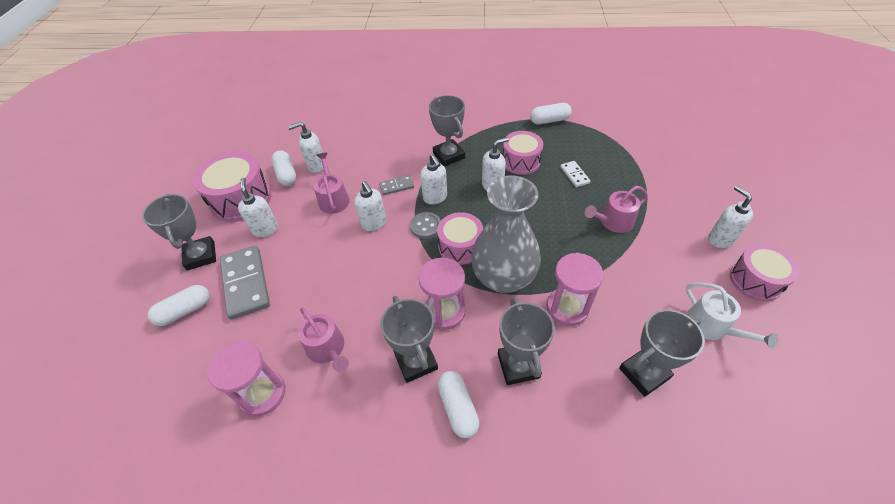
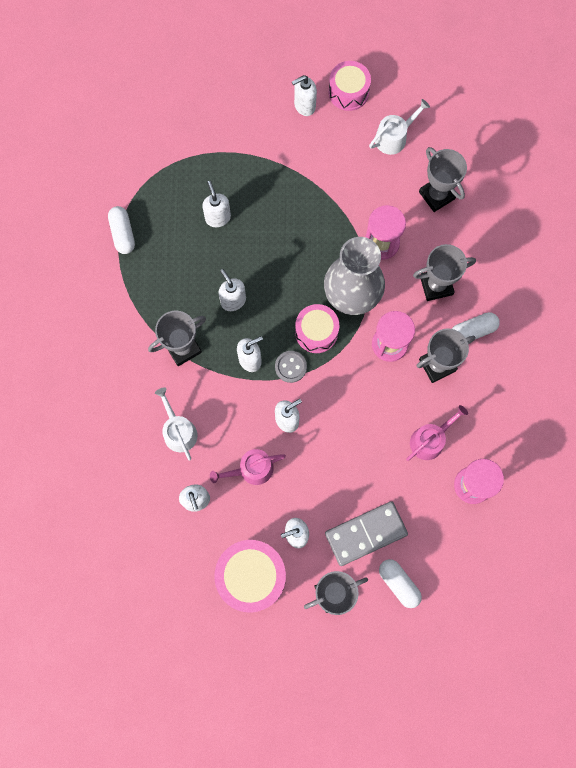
camera: 95 degrees left, 25 degrees up
white capsule [271,151,296,186] -> none
grey domino [379,175,414,195] -> none
pink drum [503,131,543,175] -> none
white domino [560,161,590,187] -> white soap dispenser [202,181,231,227]
pink watering can [585,186,648,233] -> none
none -> white watering can [155,388,198,461]

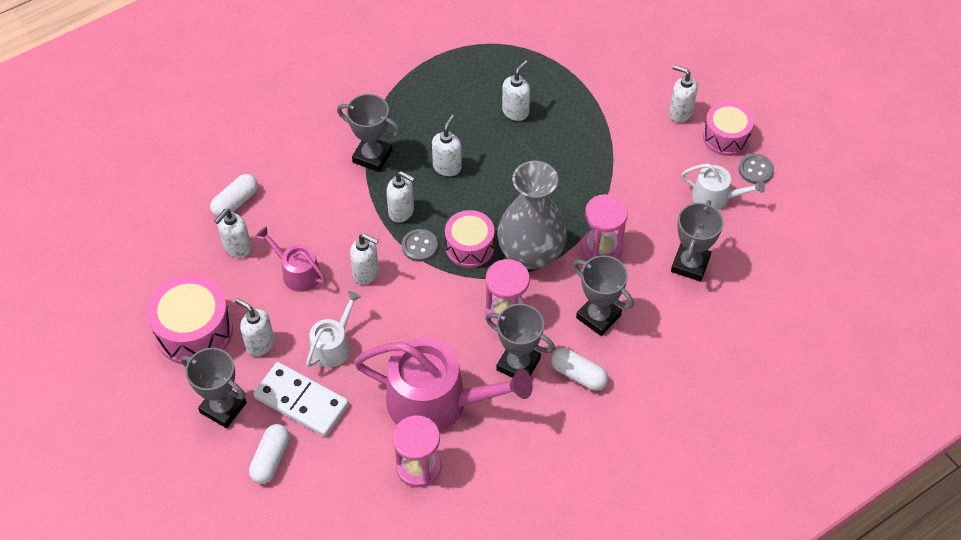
camera: 55 degrees right, 20 degrees down
white capsule [108,206,135,254] -> white capsule moved to [210,174,258,217]
white watering can [155,388,198,461] -> white watering can moved to [306,291,361,368]
grey domino [325,501,408,566] -> white domino [253,362,349,437]
pink watering can [406,405,468,461] -> pink watering can [354,338,533,432], size x1.96
none -> grey button [739,154,774,184]

